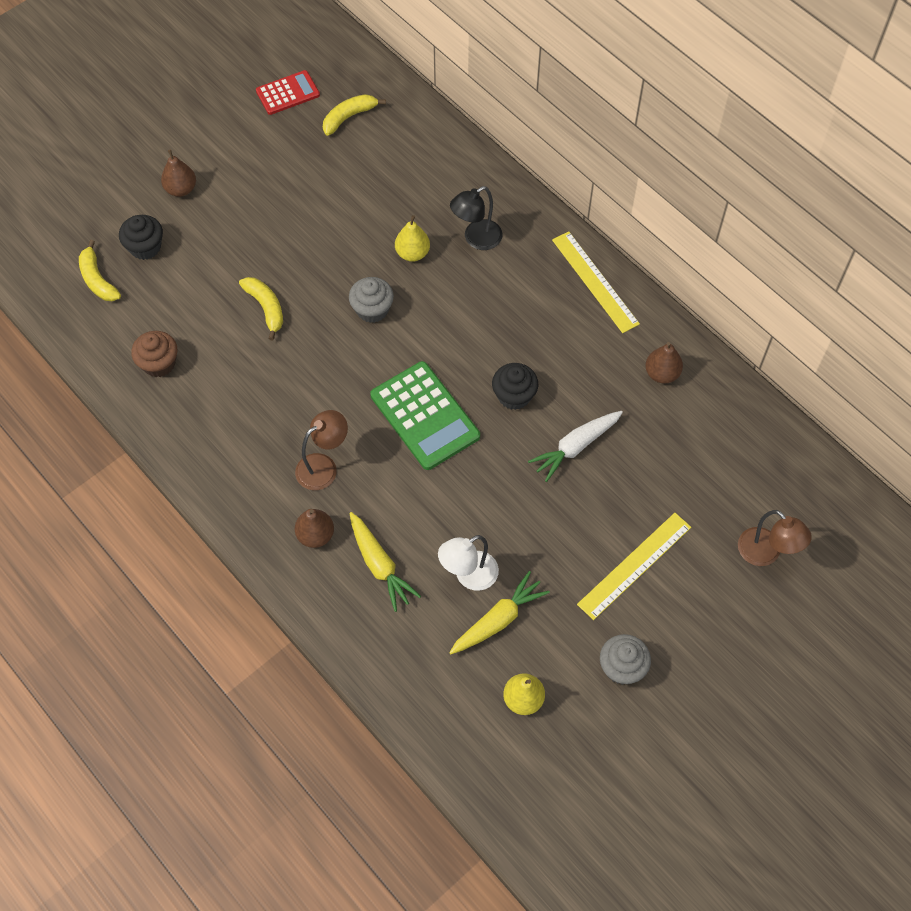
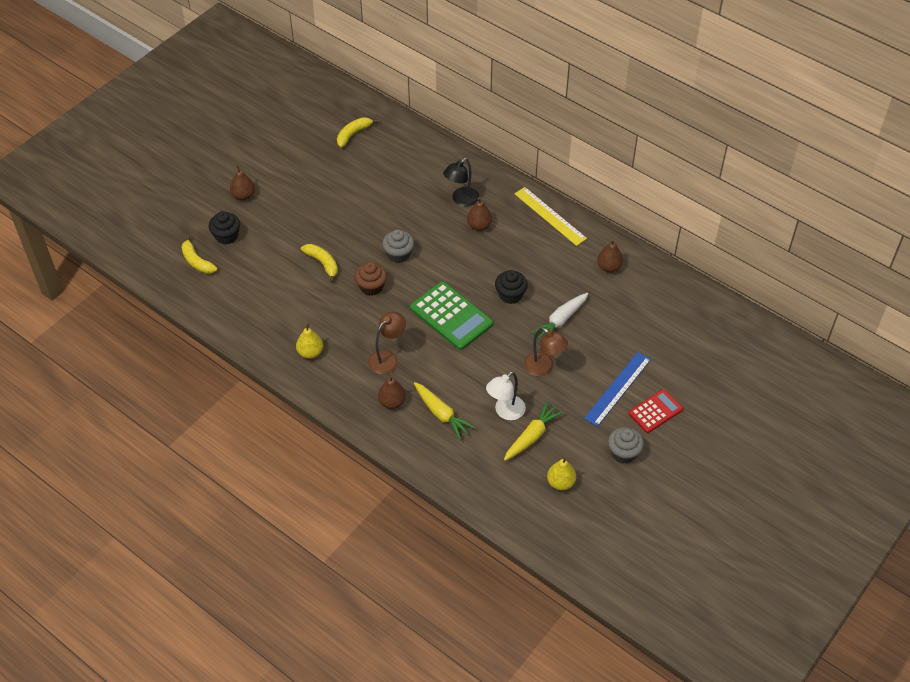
camera: 10 degrees left, 10 degrees down
brown cupcake [131,331,177,377] -> brown cupcake moved to [355,262,387,296]
red calculator [256,70,320,115] -> red calculator moved to [628,389,683,433]
yellow pear [395,215,430,262] -> yellow pear moved to [296,323,323,359]
yellow ruler [577,513,691,620] -> blue ruler [584,352,651,427]
brown lamp [738,510,812,566] -> brown lamp moved to [524,327,568,376]
none -> brown pear [467,197,492,231]

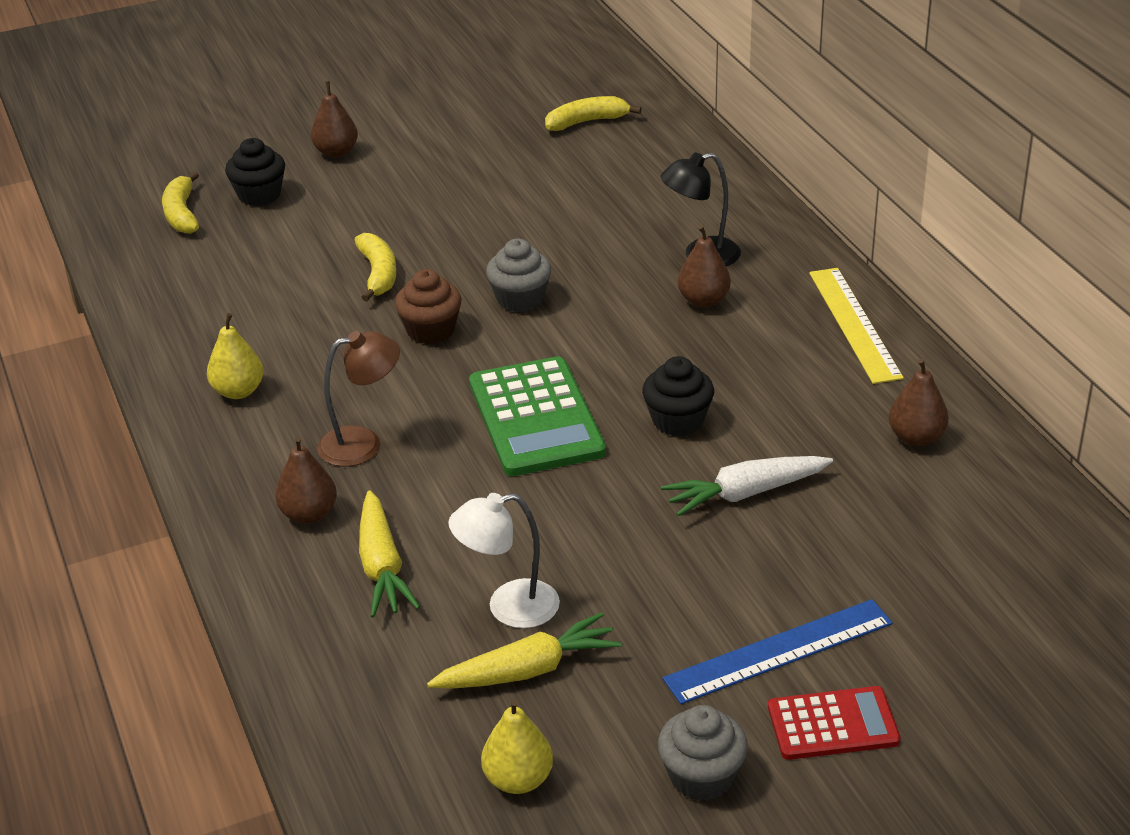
camera: 30 degrees right, 15 degrees down
brown lamp [524,327,568,376] -> none

